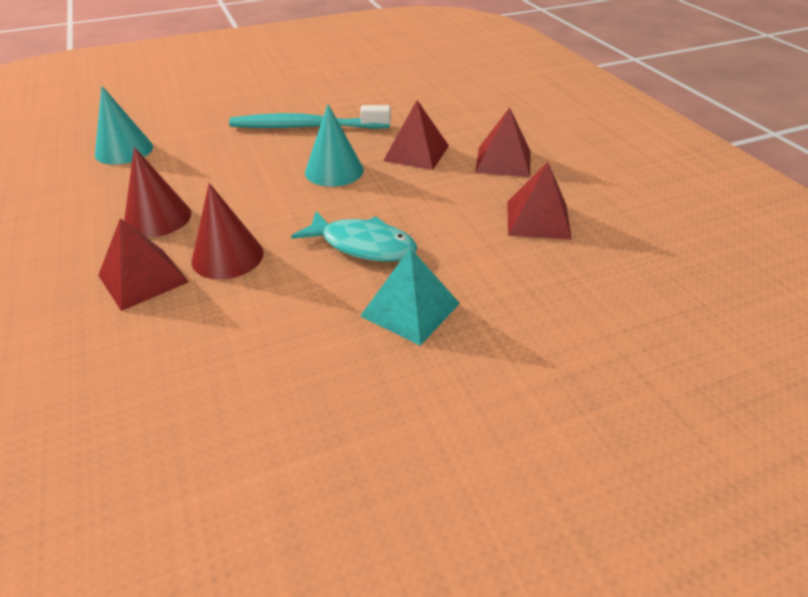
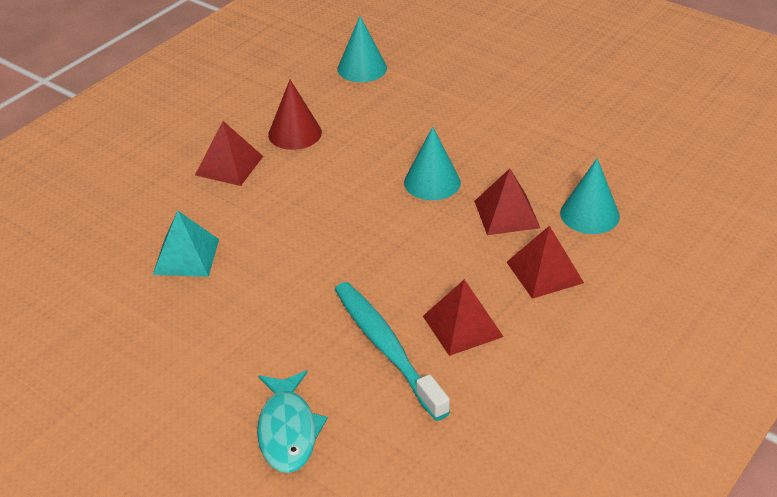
camera: 60 degrees right, 0 degrees up
red cone [192,183,264,280] -> none
turquoise toothbrush [229,105,391,129] -> turquoise toothbrush moved to [335,282,450,421]
turquoise fish [291,211,417,262] -> turquoise fish moved to [257,371,328,473]
turquoise pyramid [360,248,460,346] -> turquoise pyramid moved to [153,211,219,277]
none -> turquoise cone [560,158,620,234]

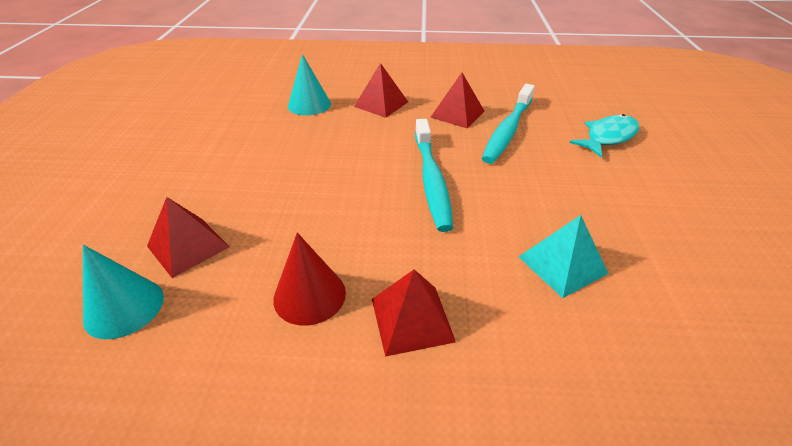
camera: 125 degrees left, 0 degrees up
turquoise cone [404,127,461,200] -> none
red pyramid [474,168,540,235] -> red pyramid moved to [147,197,229,278]
none -> turquoise toothbrush [415,119,453,232]

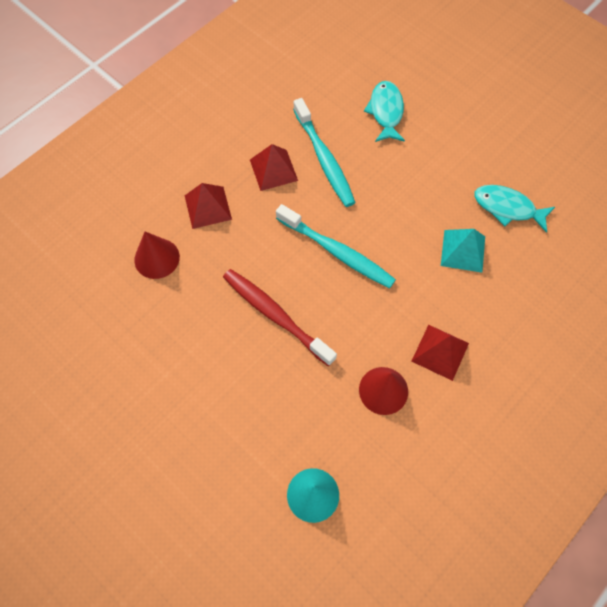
camera: 50 degrees left, 25 degrees up
red pyramid [147,197,229,278] -> none
turquoise cone [288,54,331,116] -> red cone [134,232,180,279]
none -> red toothbrush [223,269,337,366]
none -> turquoise fish [474,185,555,233]

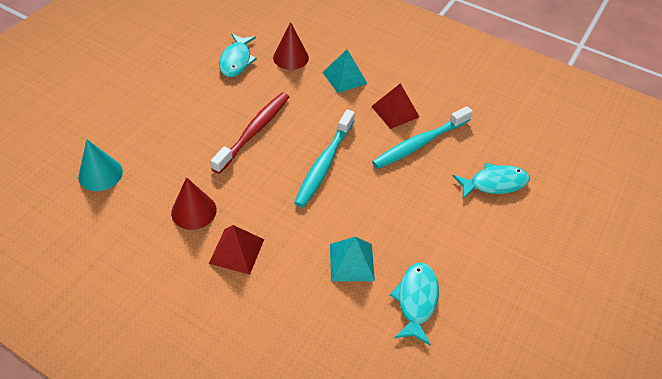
camera: 75 degrees right, 15 degrees down
red pyramid [185,183,232,229] -> turquoise pyramid [322,50,368,93]
none -> turquoise fish [219,34,257,77]

